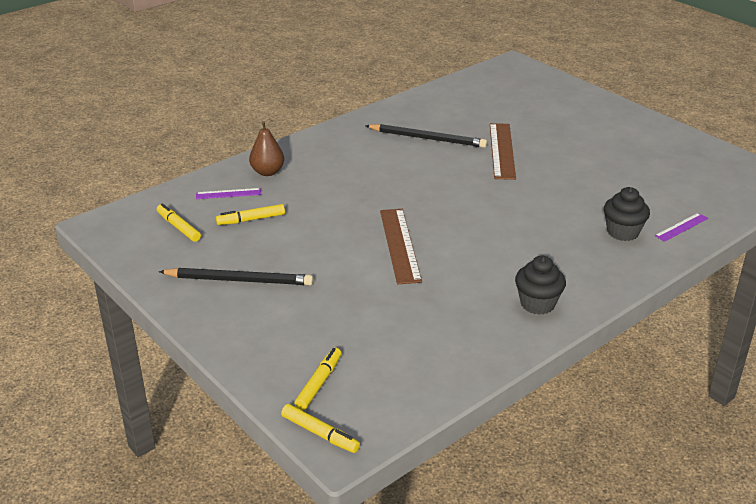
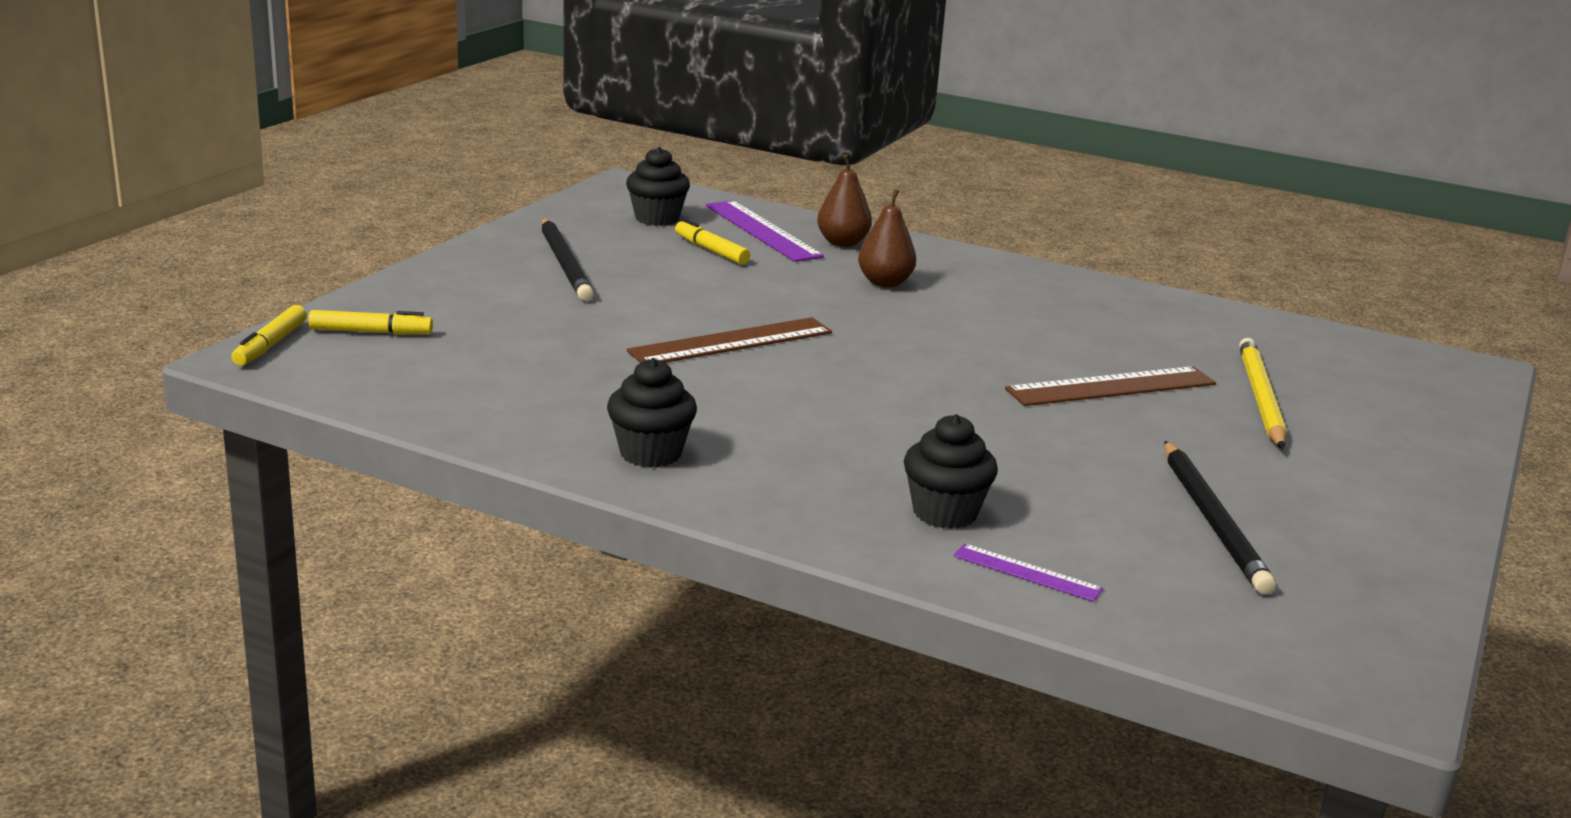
camera: 65 degrees right, 10 degrees down
yellow marker [157,203,201,242] -> black cupcake [626,147,690,226]
purple ruler [196,188,261,199] -> purple ruler [706,200,824,262], size x1.85
black pencil [365,124,487,148] -> black pencil moved to [1164,441,1276,595]
none -> brown pear [858,189,916,287]
none -> yellow pencil [1239,338,1287,449]

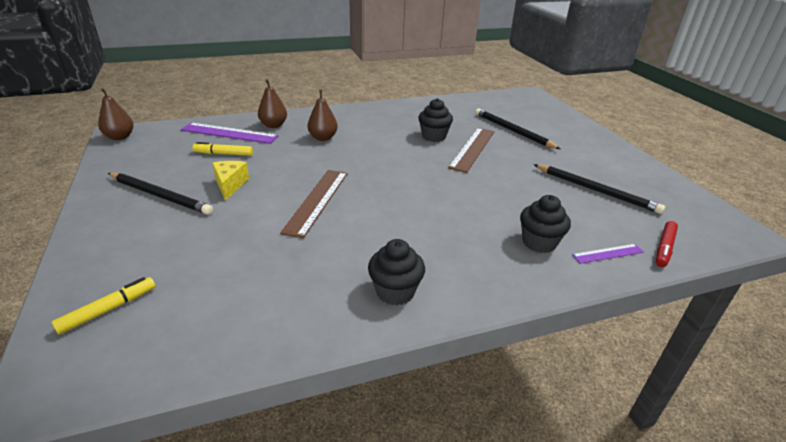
camera: 45 degrees left, 10 degrees up
yellow marker [231,305,307,366] -> none
black cupcake [626,147,690,226] -> black cupcake moved to [418,98,453,142]
yellow pencil [1239,338,1287,449] -> black pencil [475,108,560,149]
none -> brown pear [98,88,134,140]
none -> yellow cheese [212,161,249,201]
none -> red marker [656,221,678,267]

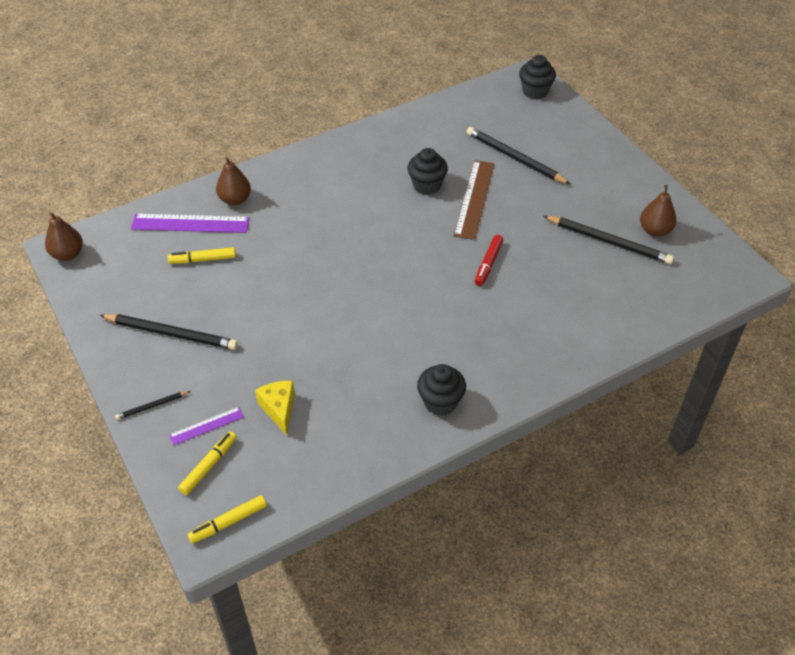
camera: 10 degrees left, 15 degrees up
yellow cheese [212,161,249,201] -> yellow cheese moved to [255,381,295,435]
brown ruler [280,170,347,238] -> none
brown pear [307,90,338,141] -> brown pear moved to [640,185,676,237]
black cupcake [520,195,571,253] -> black cupcake moved to [519,55,556,99]
purple ruler [572,244,644,264] -> purple ruler moved to [169,407,244,445]
red marker [656,221,678,267] -> red marker moved to [475,235,503,286]
none -> black pencil [115,391,190,420]
none -> yellow marker [187,495,267,543]

